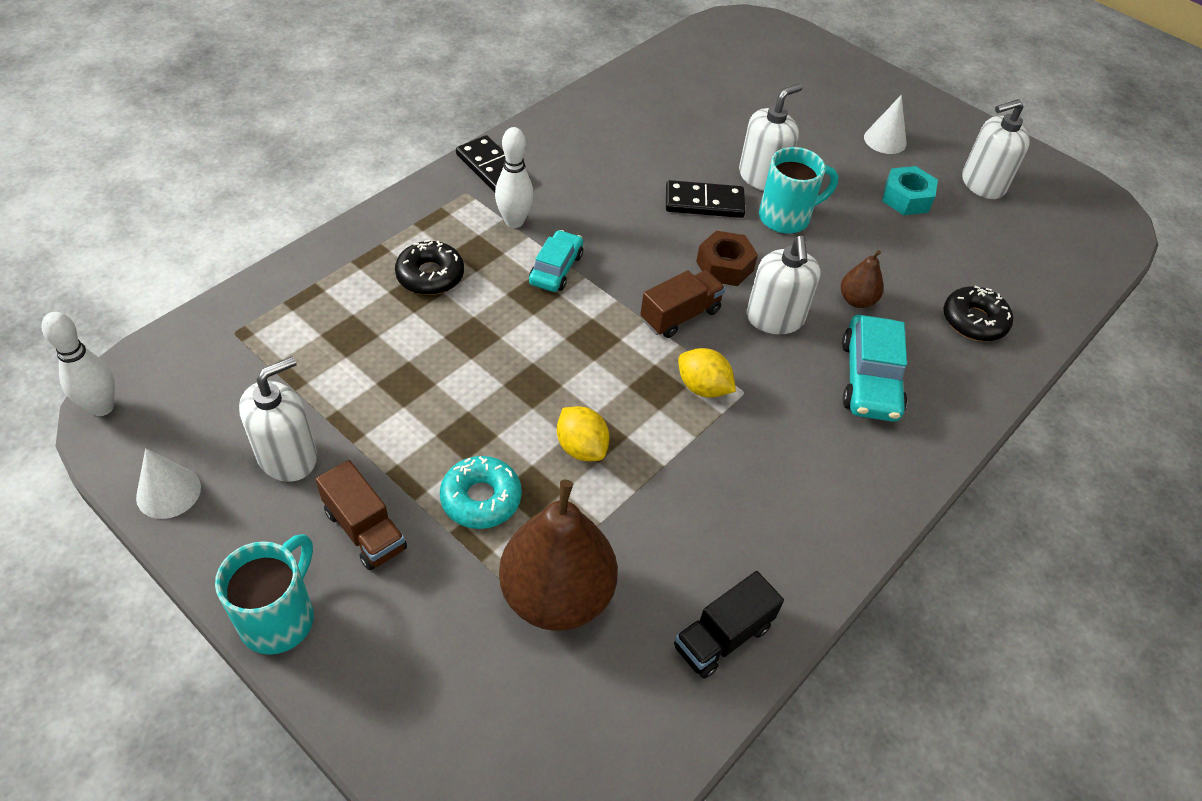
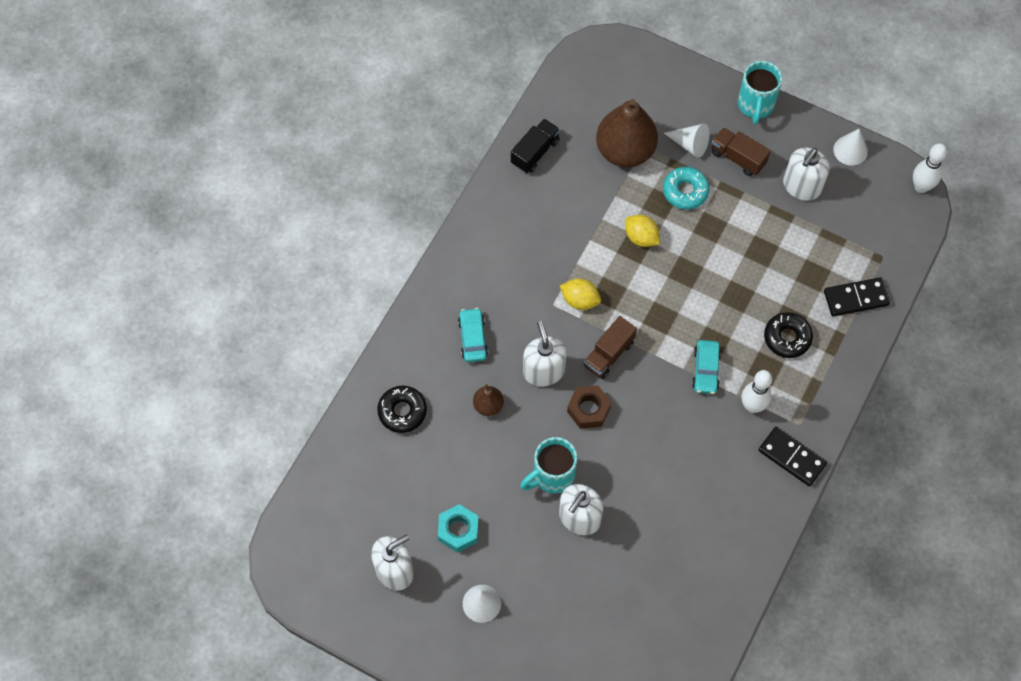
camera: 170 degrees right, 15 degrees up
black domino [666,180,745,218] -> black domino moved to [824,277,890,317]
turquoise car [842,315,907,422] -> turquoise car [458,308,488,362], size x0.66
none -> white cone [664,124,709,158]

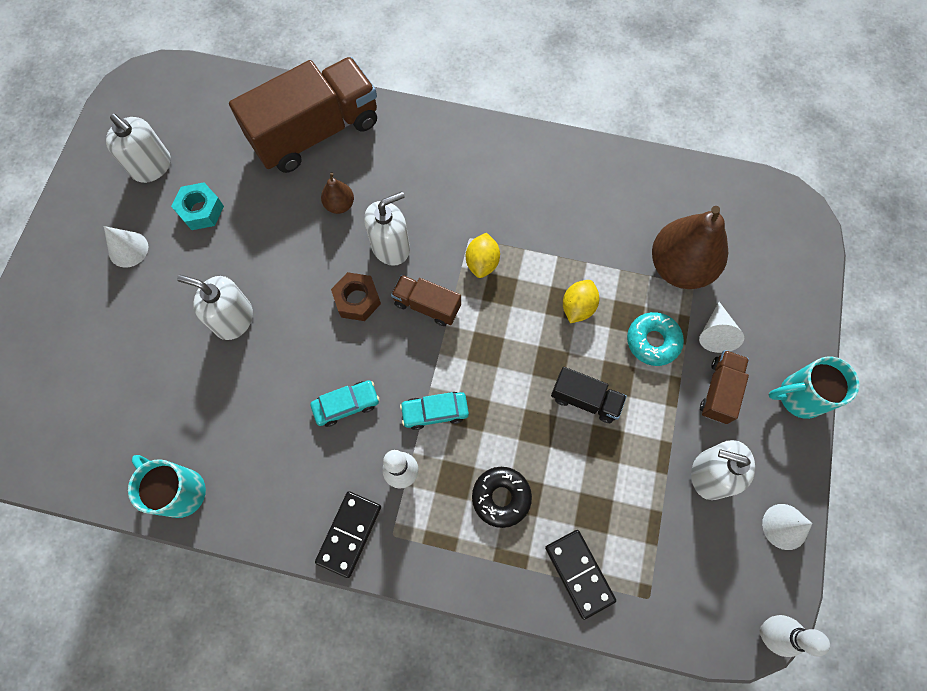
camera: 75 degrees right, 5 degrees up
black donut [377,386,427,433] -> brown truck [229,57,377,173]
turquoise car [458,308,488,362] -> turquoise car moved to [310,380,380,427]
black truck [511,119,560,173] -> black truck moved to [551,367,627,423]
turquoise mug [520,437,577,494] -> turquoise mug moved to [128,455,206,518]

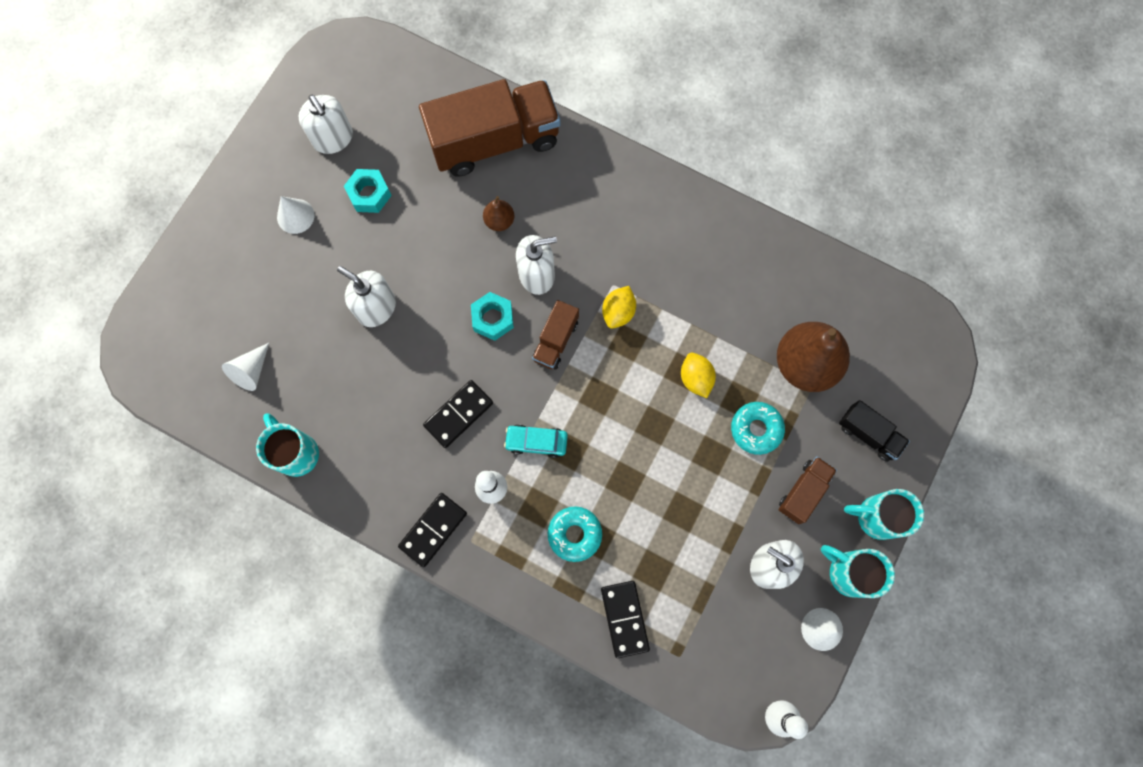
camera: 15 degrees right, 5 degrees up
turquoise car [310,380,380,427] -> black domino [423,380,493,448]
brown nut [331,272,381,321] -> turquoise nut [471,292,514,341]
brown truck [391,275,461,326] -> brown truck turned 105 degrees counterclockwise [532,300,579,370]
black donut [472,467,532,528] -> turquoise donut [548,506,602,562]
black truck [551,367,627,423] -> black truck moved to [839,400,910,462]
yellow lemon [563,280,599,323] -> yellow lemon turned 60 degrees counterclockwise [681,353,716,398]
white cone [699,302,744,353] -> white cone moved to [222,343,269,391]
none -> turquoise mug [821,545,895,598]

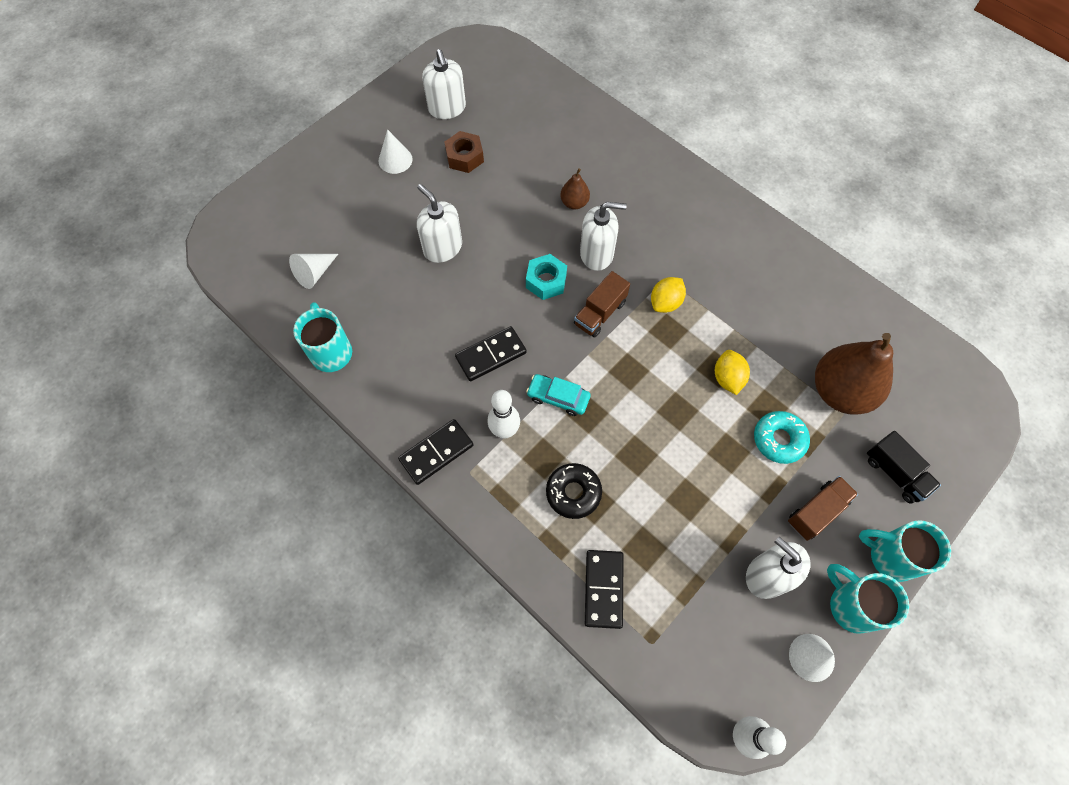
camera: 15 degrees right, 10 degrees down
turquoise nut [344,169,392,213] -> brown nut [444,131,484,173]
brown truck [419,79,560,177] -> none
turquoise donut [548,506,602,562] -> black donut [546,463,602,519]

